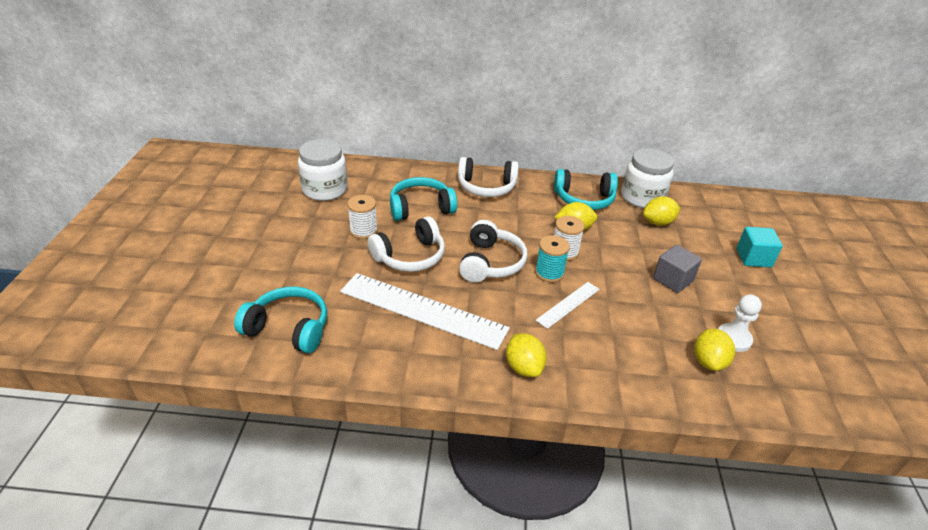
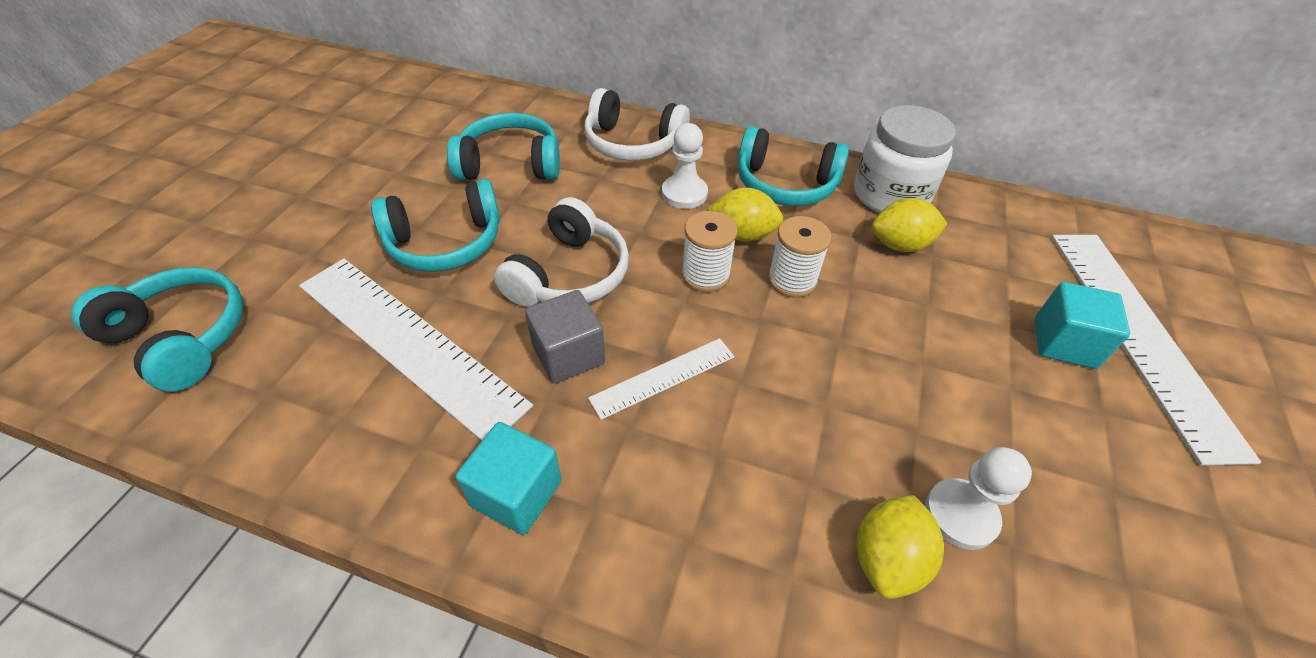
camera: 15 degrees right, 10 degrees up
white jar [298,139,348,201] -> none
white spool [347,195,378,239] -> white spool moved to [768,216,832,298]
white headphones [368,216,445,272] -> turquoise headphones [371,179,500,272]
yellow lemon [506,333,547,377] -> turquoise cube [456,422,562,535]
turquoise spool [535,235,570,283] -> none
grey cube [653,245,702,293] -> grey cube moved to [525,290,605,383]
none -> white pawn [662,123,708,209]
none -> white ruler [1052,235,1261,465]

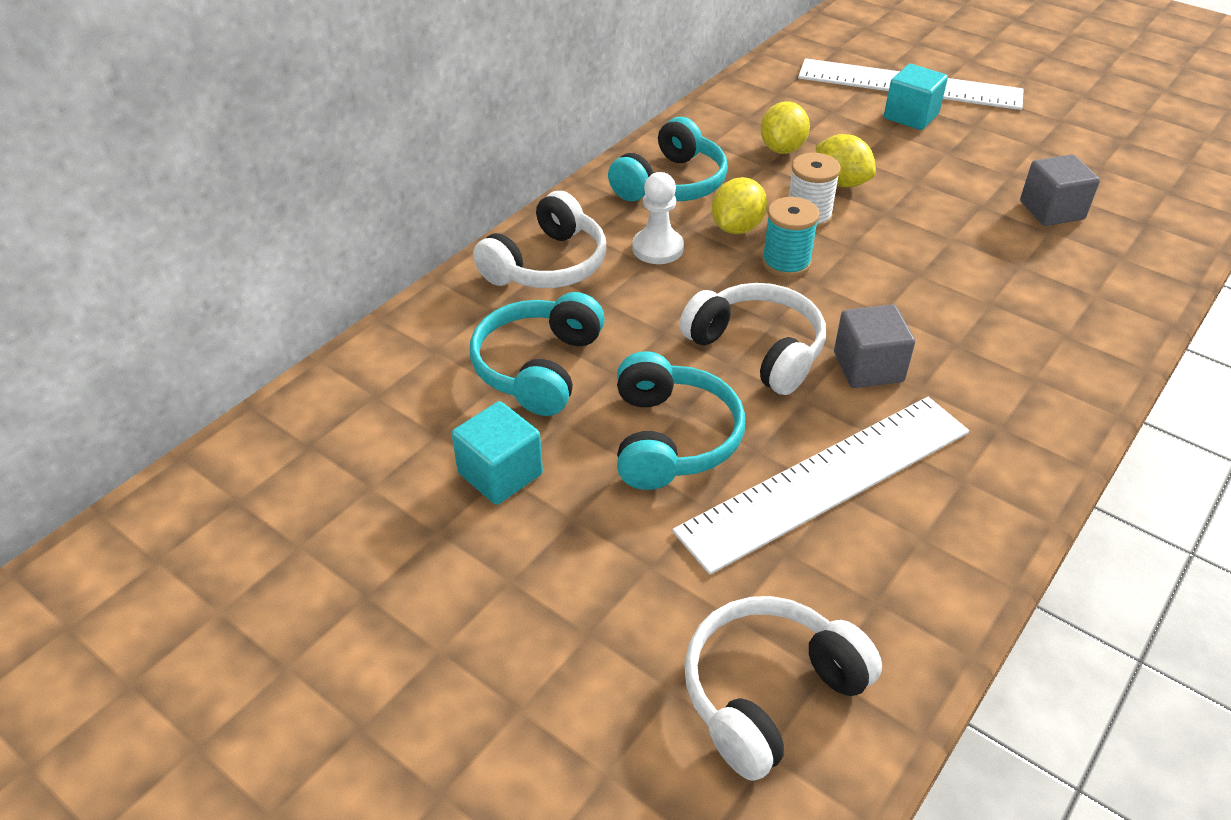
camera: 70 degrees left, 5 degrees down
turquoise headphones [71,267,244,391] -> white headphones [684,596,882,781]
turquoise cube [456,422,562,535] -> turquoise cube moved to [452,401,543,505]
white ruler [588,338,735,420] -> none
white spool [681,211,738,292] -> turquoise spool [762,197,819,278]
white jar [854,105,956,213] -> none
yellow lemon [857,495,944,599] -> yellow lemon moved to [816,134,876,187]
white pawn [925,447,1032,550] -> grey cube [1020,154,1100,226]

